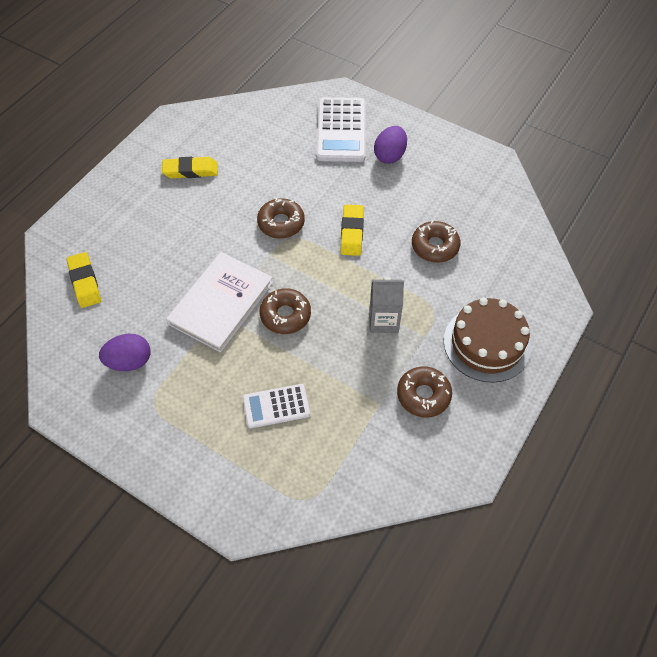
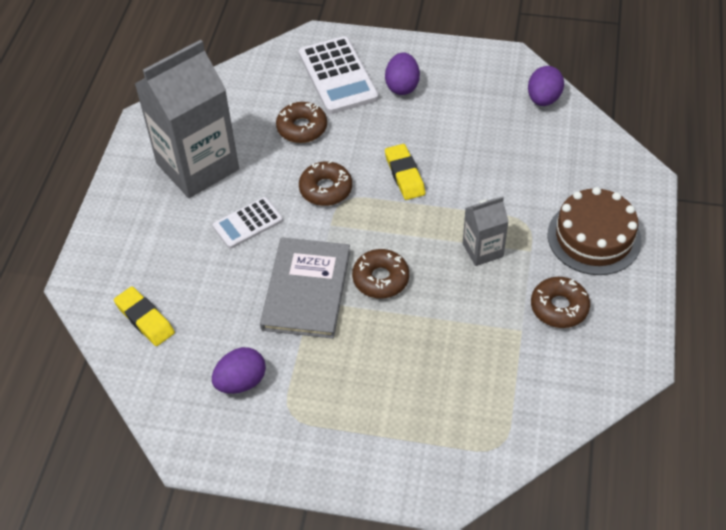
camera: 20 degrees left, 5 degrees down
yellow eraser [162,157,218,179] -> grey carton [135,40,239,198]
white book [166,252,273,352] -> grey book [260,237,350,339]
white calculator [243,384,310,428] -> white calculator moved to [213,197,283,249]
brown donut [412,220,461,263] -> brown donut moved to [276,102,327,143]
none -> purple egg [528,66,564,106]

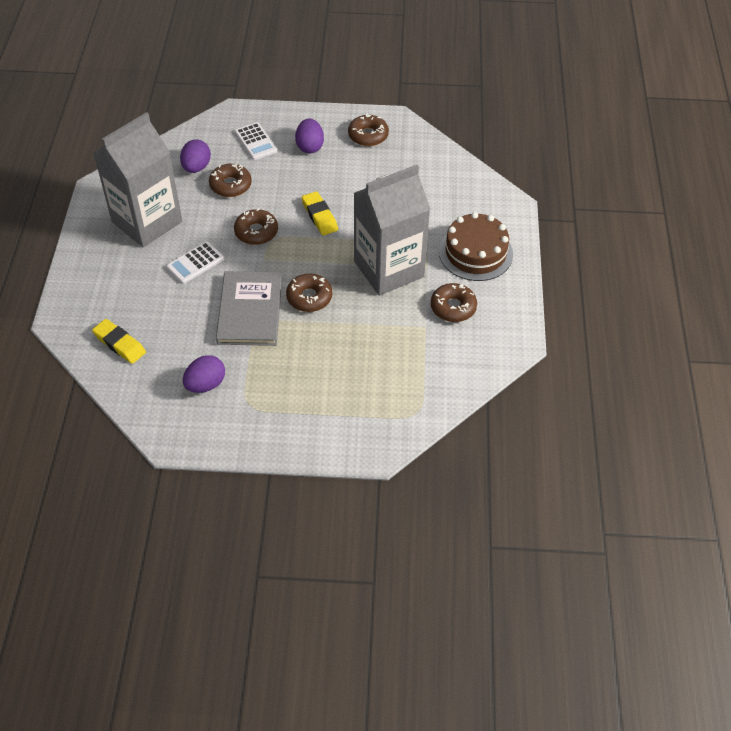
camera: 10 degrees left, 0 degrees up
white calculator [299,36,379,114] -> white calculator [235,122,277,160], size x0.60
grey carton [463,196,509,266] -> grey carton [354,165,431,296], size x2.09
purple egg [528,66,564,106] -> purple egg moved to [180,139,211,173]
none -> brown donut [348,114,389,146]

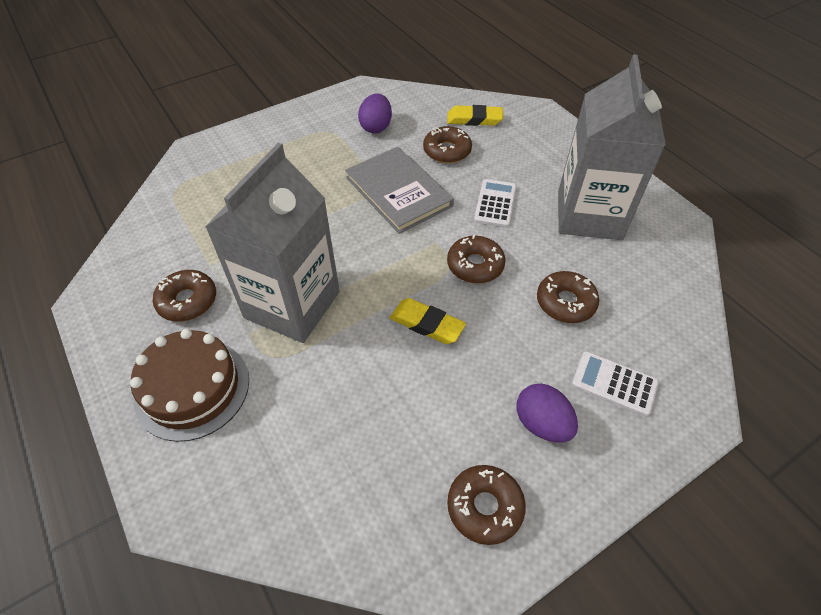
camera: 145 degrees right, 0 degrees up
purple egg [180,139,211,173] -> none
brown donut [286,274,332,312] -> brown donut moved to [423,126,472,163]

